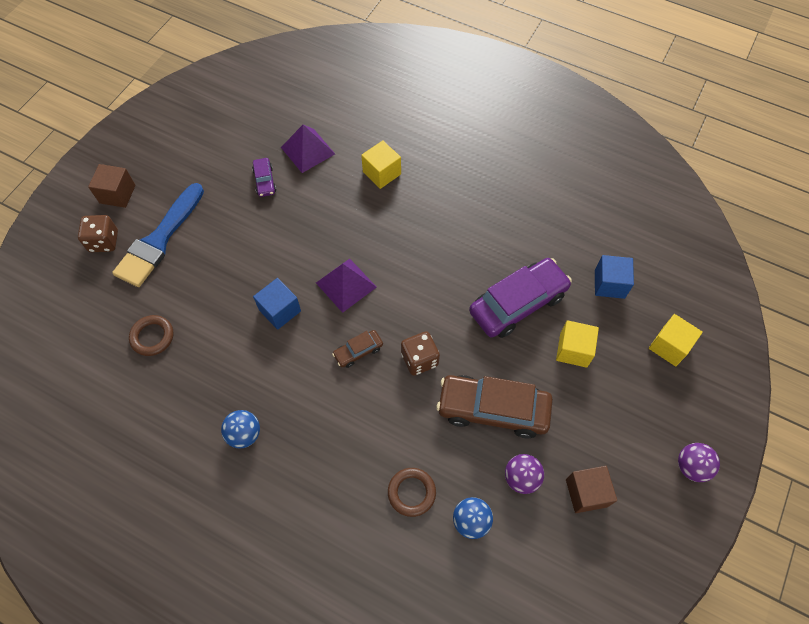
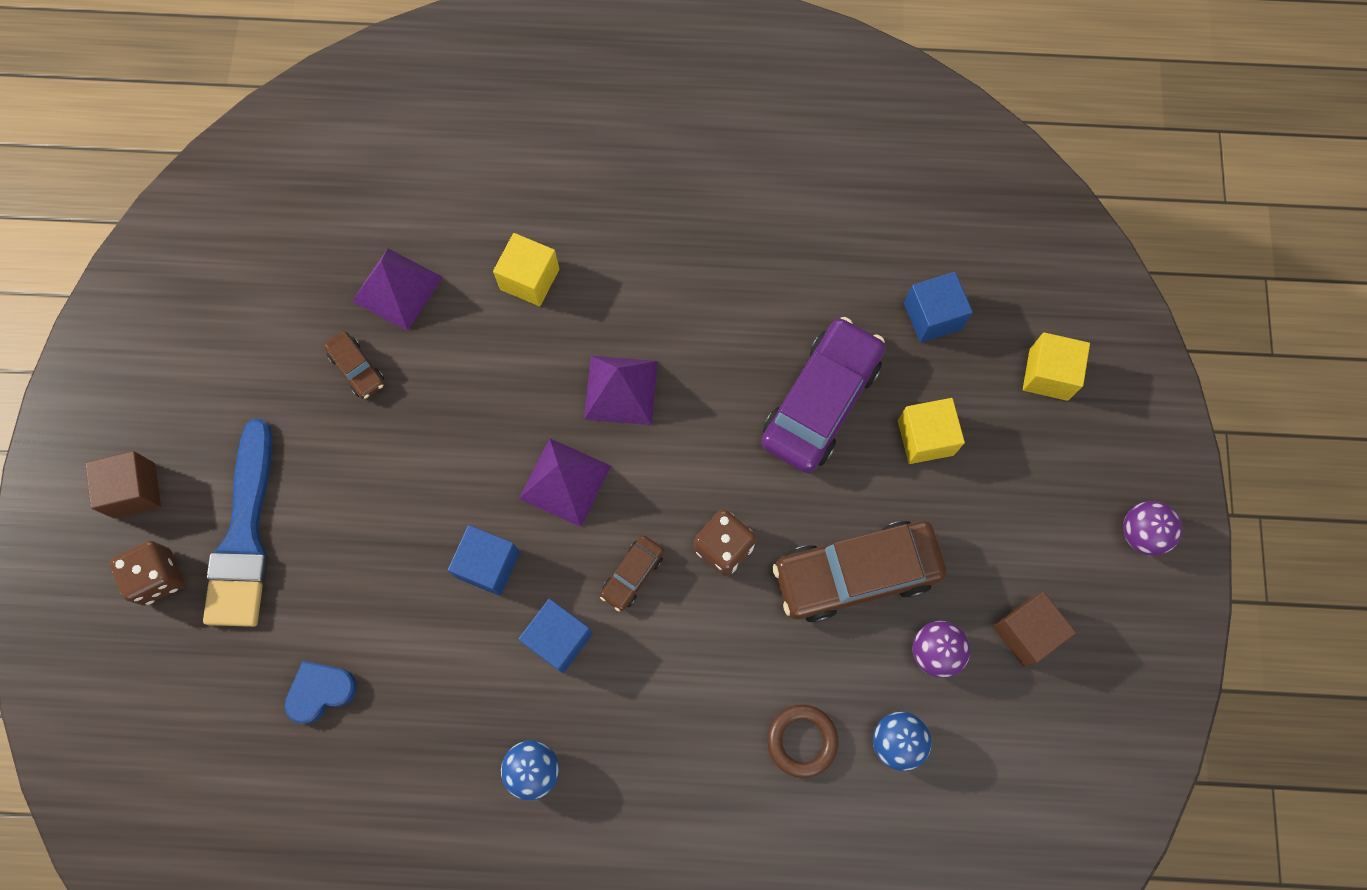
camera: 25 degrees left, 10 degrees up
brown ring [129,315,173,356] -> blue heart [285,661,357,724]
purple car [252,158,276,197] -> brown car [324,331,385,399]
none -> blue cube [518,599,593,673]
none -> purple pyramid [584,356,658,425]

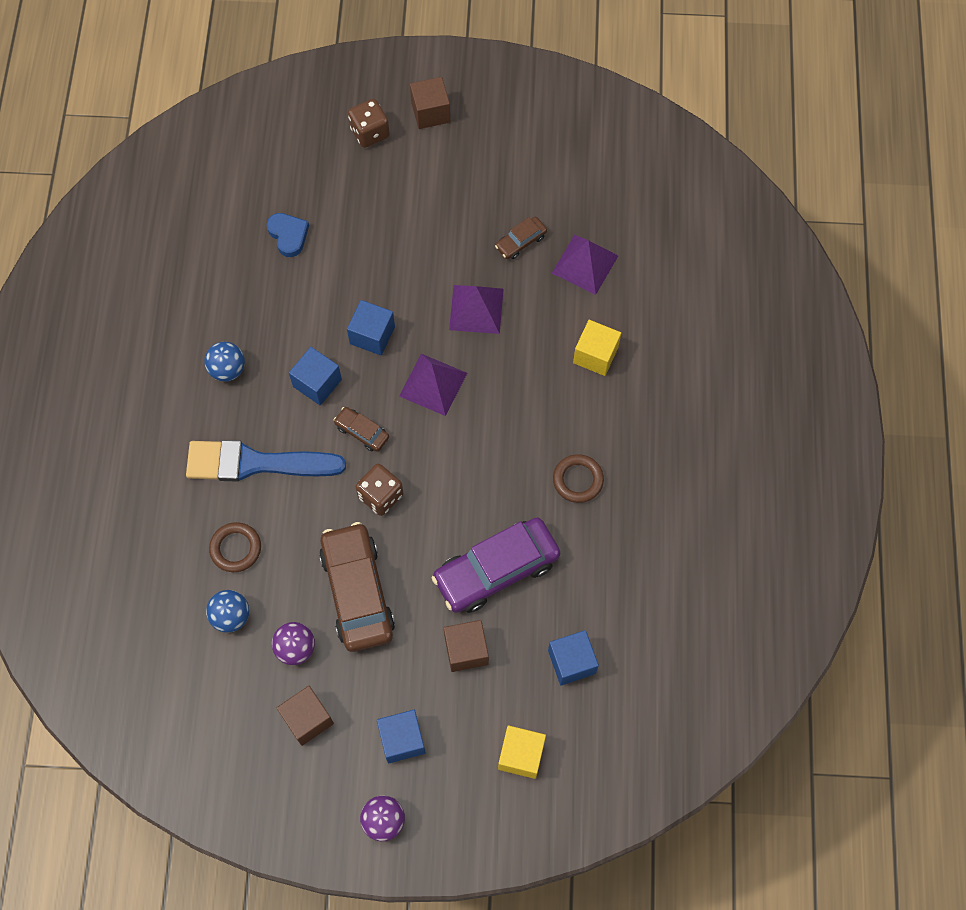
camera: 90 degrees right, 5 degrees down
blue brush [203,419,272,627] -> blue brush moved to [186,440,346,482]
purple pyramid [584,356,658,425] -> purple pyramid moved to [449,285,504,334]
purple car [761,317,885,473] -> purple car turned 120 degrees clockwise [432,518,560,613]
yellow cube [898,398,965,464] -> brown cube [444,620,489,672]
none -> blue cube [377,710,426,764]
none -> brown ring [553,454,604,503]

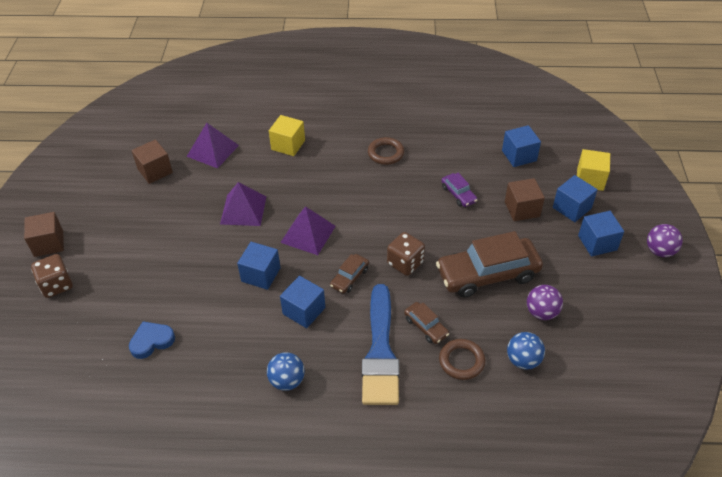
camera: 90 degrees left, 20 degrees down
brown cube [277,686,334,746] -> brown cube moved to [132,139,173,184]
purple car [432,518,560,613] -> purple car [441,173,477,207], size x0.47
brown car [495,217,547,259] -> brown car moved to [404,302,449,344]
none -> blue cube [553,175,598,222]

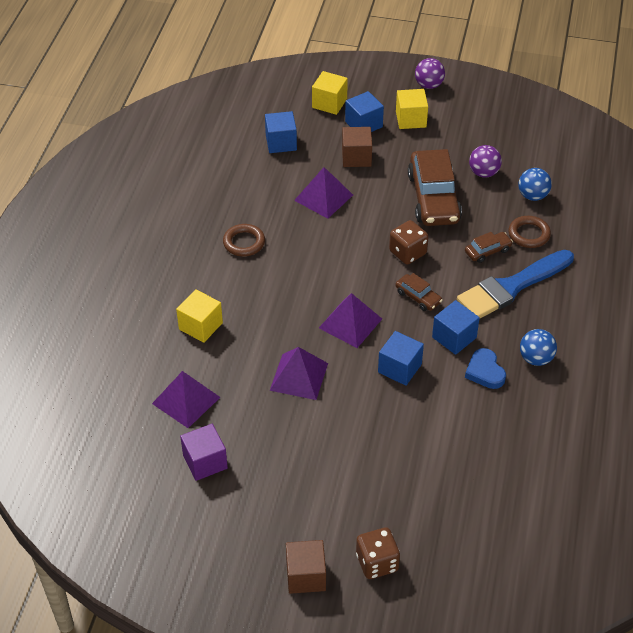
camera: 80 degrees left, 0 degrees up
blue heart [129,321,175,359] -> blue heart moved to [465,348,506,389]
brown cube [132,139,173,184] -> purple cube [180,424,228,481]
blue brush [362,284,400,405] -> blue brush turned 135 degrees clockwise [457,250,574,318]
purple car [441,173,477,207] -> purple pyramid [294,167,353,219]
blue cube [578,211,624,257] -> yellow cube [396,89,428,129]

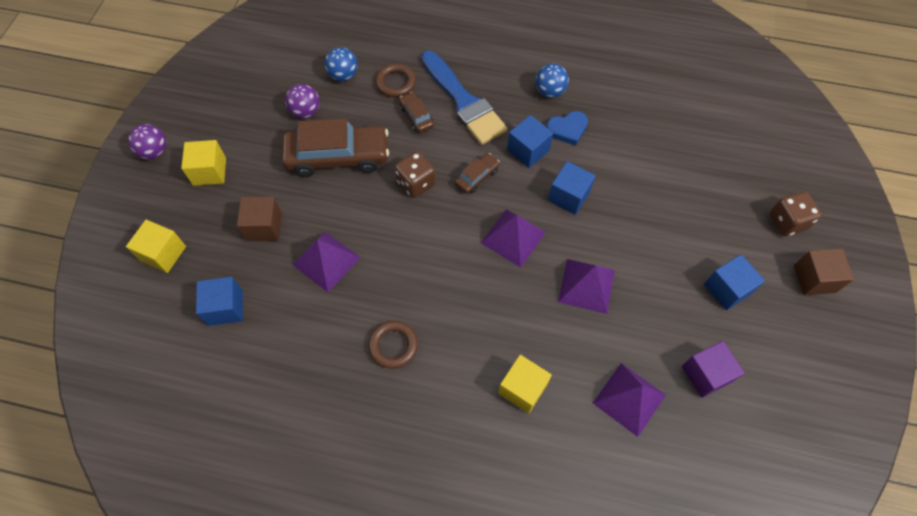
camera: 90 degrees left, 15 degrees up
blue cube [345,91,384,132] -> blue cube moved to [704,254,765,310]

